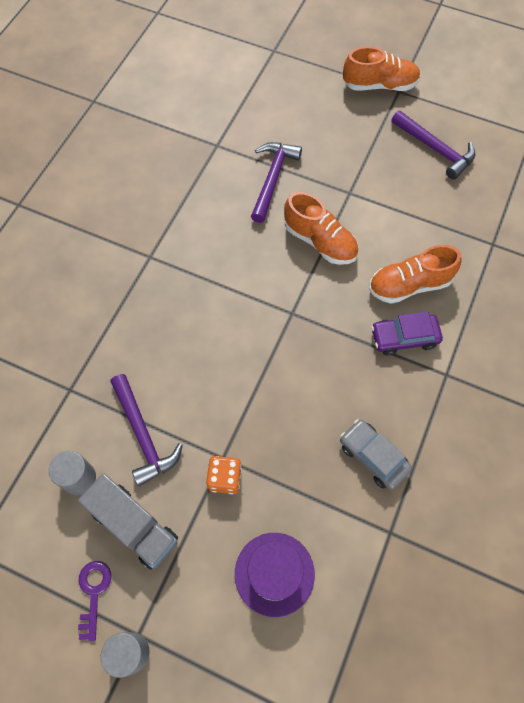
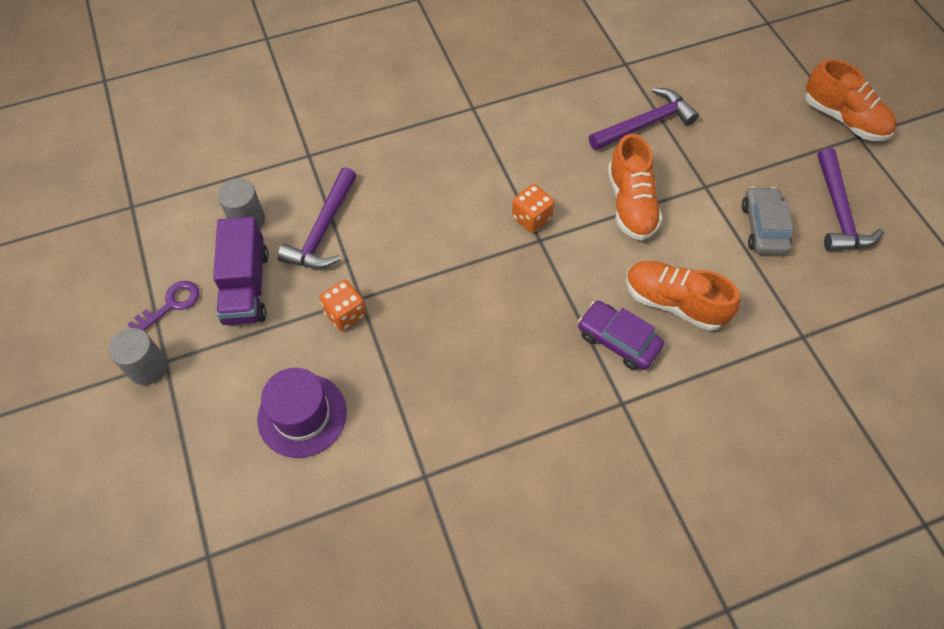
camera: 45 degrees right, 5 degrees down
grey truck [78,473,178,569] -> purple truck [213,217,269,325]
grey car [340,419,412,490] -> grey car moved to [742,187,793,255]
none -> orange dice [512,184,555,233]

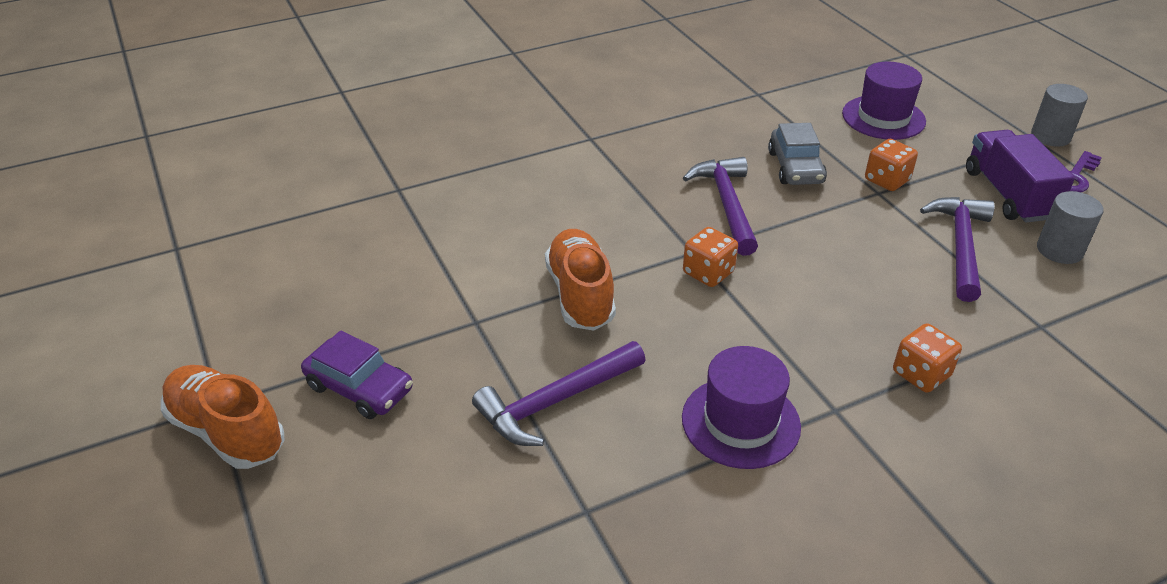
camera: 175 degrees right, 20 degrees down
purple car [578,301,664,371] -> purple car moved to [301,330,413,419]
orange shoe [626,261,740,331] -> none
grey car [742,187,793,255] -> grey car moved to [768,123,827,185]
purple hammer [818,148,883,251] -> purple hammer moved to [683,157,758,256]
none -> purple hat [682,346,801,469]
none -> orange dice [893,323,962,393]

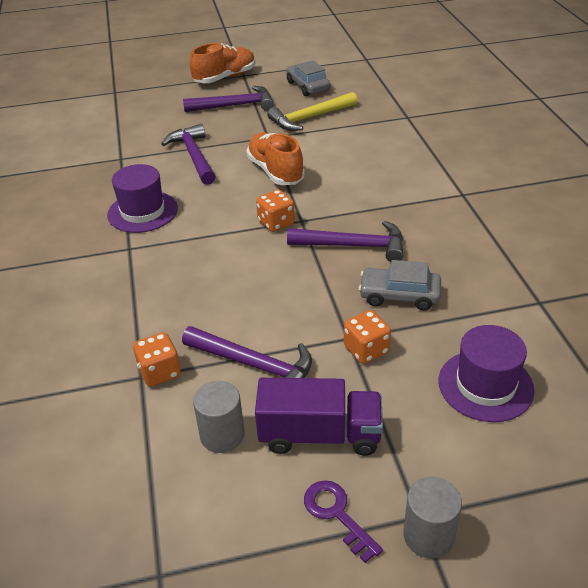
camera: 105 degrees right, 0 degrees up
purple car [301,330,413,419] -> purple hammer [183,86,274,112]
orange shoe [545,229,616,330] -> orange shoe turned 120 degrees counterclockwise [246,132,305,185]
orange dice [893,323,962,393] -> orange dice moved to [133,332,181,387]
none -> yellow hammer [267,92,357,131]
none -> grey car [286,60,331,96]

